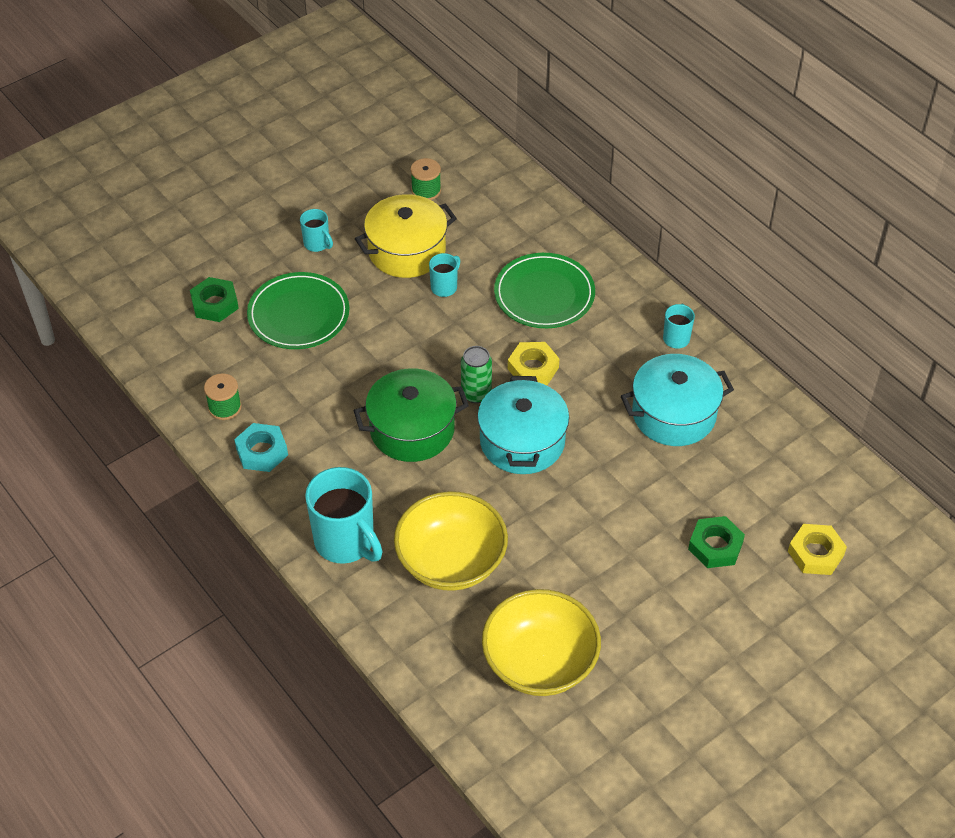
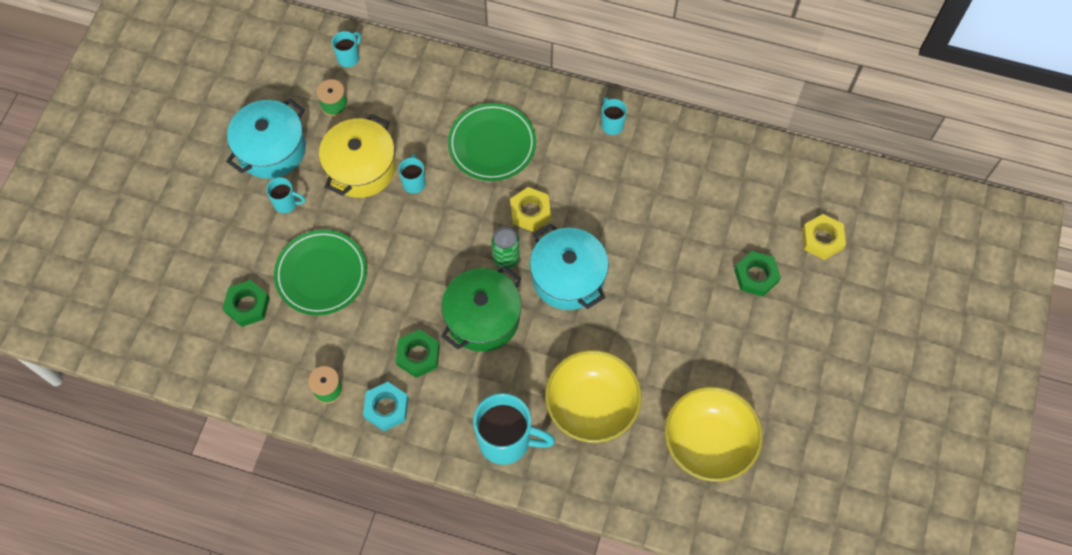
camera: 35 degrees left, 15 degrees up
turquoise pot [621,354,734,446] -> turquoise pot moved to [226,98,306,179]
none -> turquoise mug [332,31,361,67]
none -> green nut [396,329,440,378]

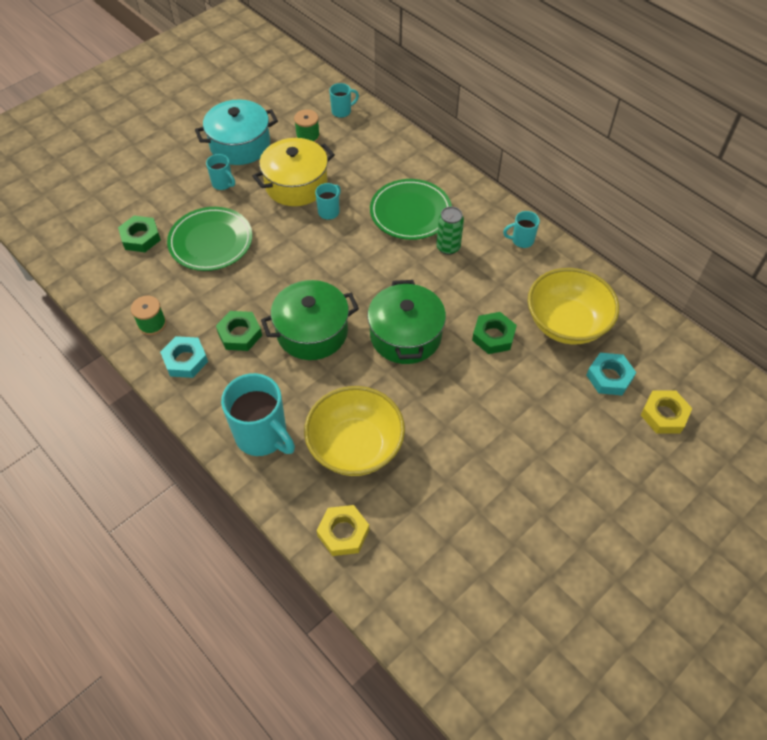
camera: 30 degrees right, 10 degrees down
green can [492,227,519,269] -> green can moved to [436,206,464,255]
yellow nut [510,187,551,232] -> yellow nut moved to [317,505,369,556]
turquoise pot [530,224,609,310] -> green pot [367,280,446,364]
turquoise mug [601,97,627,135] -> turquoise mug turned 105 degrees counterclockwise [503,211,540,248]
yellow bowl [665,386,763,482] -> yellow bowl moved to [528,268,619,345]
green nut [734,251,781,297] -> green nut moved to [472,312,517,354]
none -> turquoise nut [586,353,636,395]

